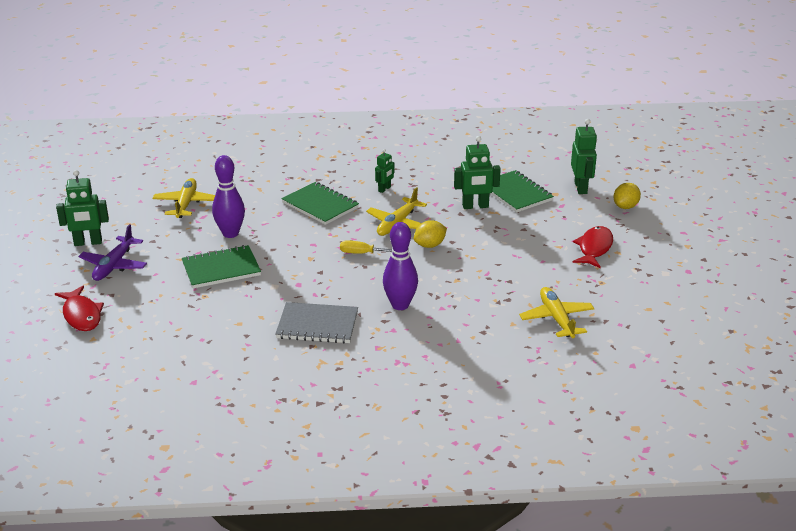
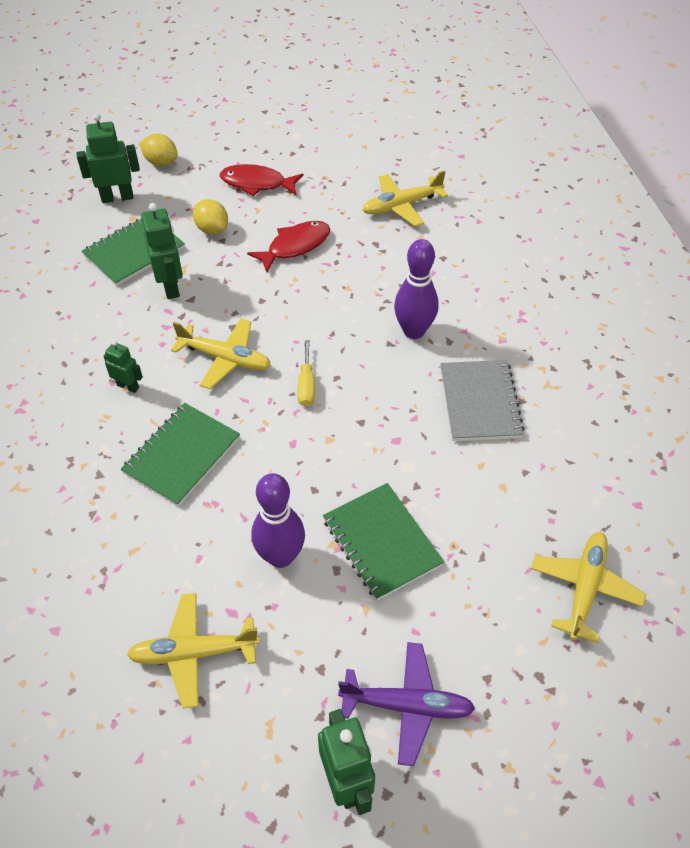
camera: 100 degrees left, 20 degrees up
red fish [55,286,104,331] -> red fish moved to [247,221,330,272]
yellow lemon [414,220,447,248] -> yellow lemon moved to [193,199,228,234]
none -> yellow plane [531,532,646,643]

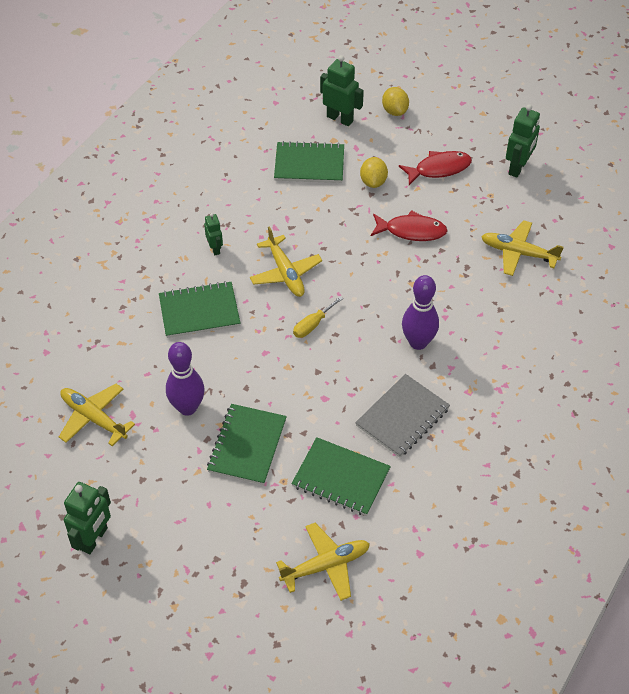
camera: 45 degrees right, 0 degrees up
green robot [141,203,183,299] -> green robot moved to [506,104,540,178]
red fish [220,164,304,196] -> red fish turned 105 degrees clockwise [399,151,472,185]
purple plane [338,642,476,766] -> none
none -> green notebook [291,437,391,516]

